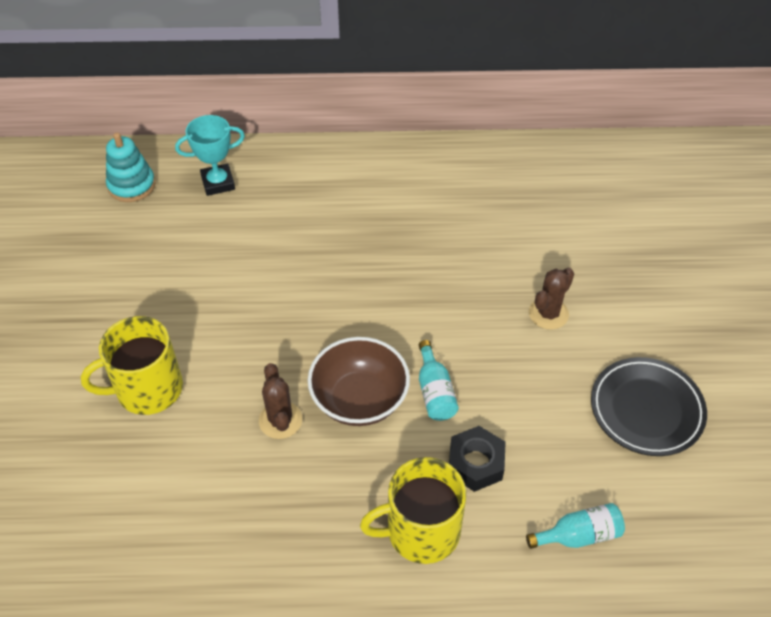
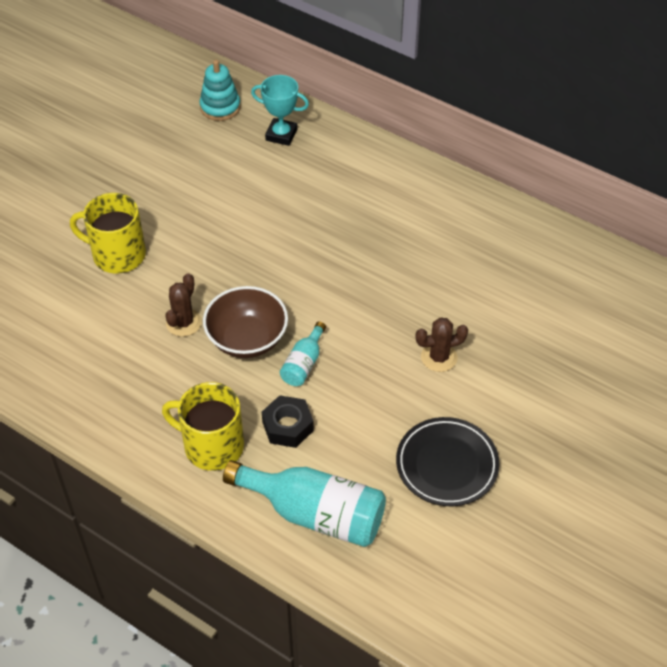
camera: 35 degrees right, 0 degrees up
turquoise bottle [526,503,625,549] -> turquoise bottle [223,460,386,547], size x1.99

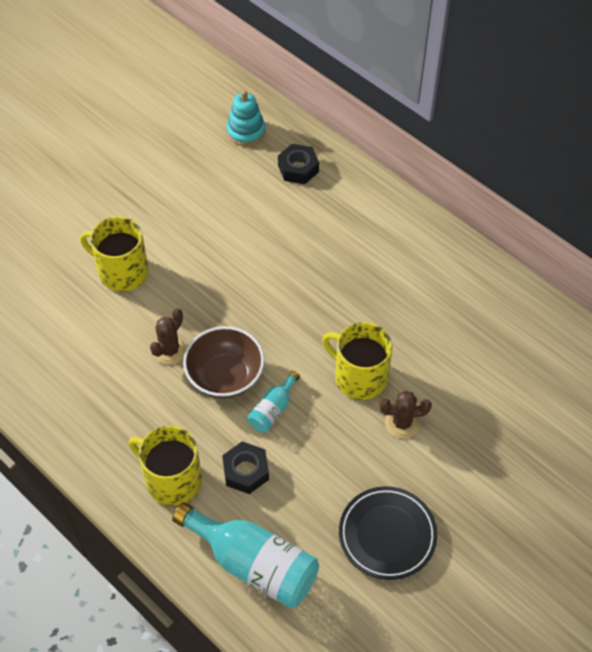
camera: 10 degrees right, 5 degrees up
turquoise trophy [251,75,309,146] -> black nut [278,144,319,184]
none -> yellow mug [322,322,392,400]

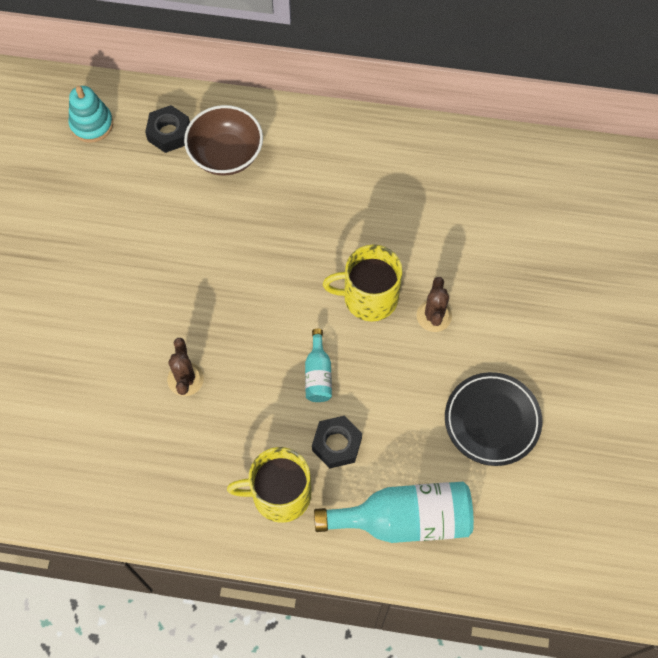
camera: 35 degrees left, 10 degrees up
yellow mug [80,217,149,292] -> none
brown bowl [183,326,264,398] -> brown bowl moved to [184,105,263,176]
brown cactus [379,391,432,439] -> brown cactus turned 45 degrees counterclockwise [417,277,452,332]

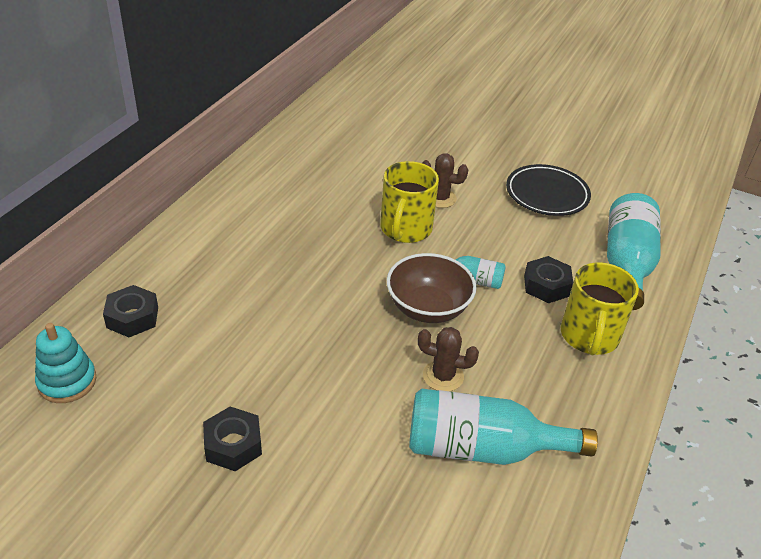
camera: 75 degrees left, 25 degrees down
brown bowl [184,105,263,176] -> brown bowl moved to [387,253,476,323]
none -> black nut [203,407,262,471]
none -> turquoise bottle [409,389,598,465]

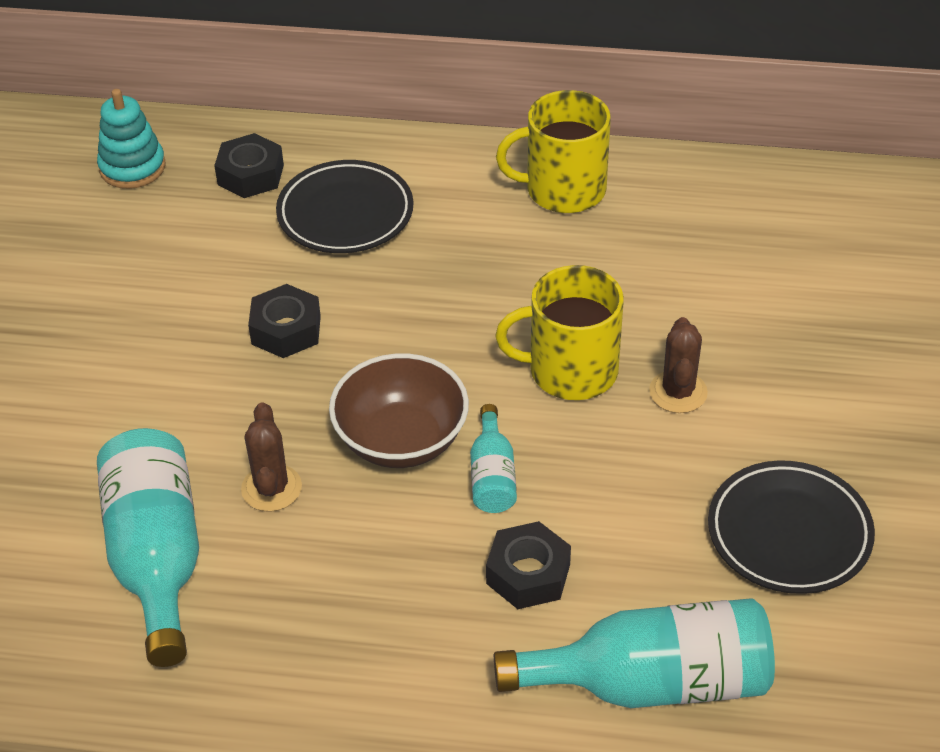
camera: 75 degrees right, 5 degrees up
black nut [203,407,262,471] -> black nut moved to [248,284,321,358]
yellow mug [561,262,639,355] -> yellow mug moved to [496,90,611,213]
none -> black plate [276,160,413,253]

